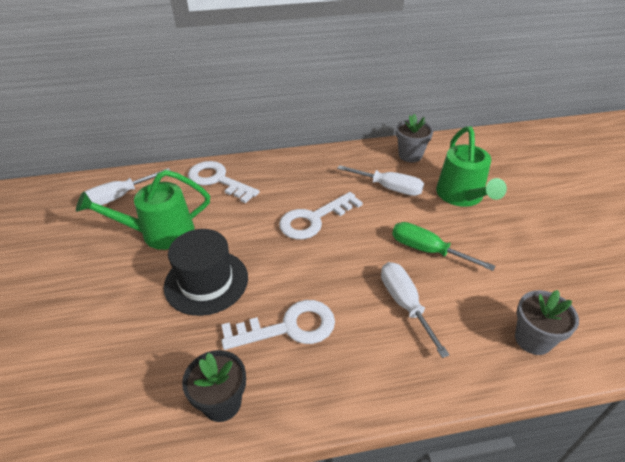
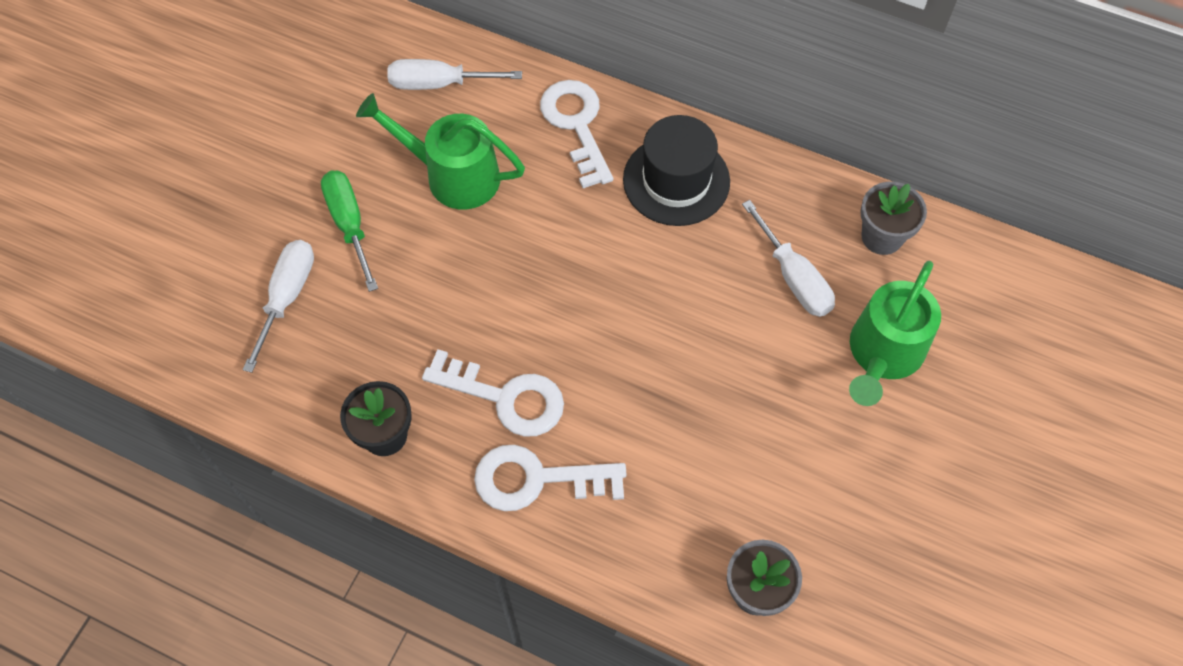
camera: 35 degrees right, 20 degrees up
black hat [164,229,248,316] -> black hat moved to [623,115,730,226]
white key [279,192,363,239] -> white key moved to [474,445,627,511]
white screwdriver [381,262,450,358] -> white screwdriver moved to [243,240,314,373]
green screwdriver [392,222,495,271] -> green screwdriver moved to [321,171,378,292]

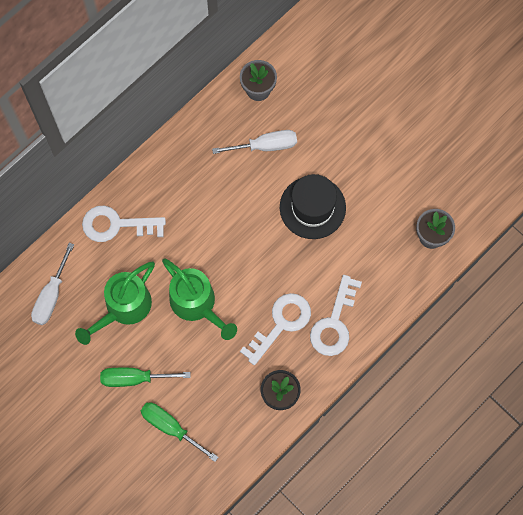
camera: 70 degrees left, 10 degrees up
white screwdriver [243,240,314,373] -> green screwdriver [141,403,219,462]
black hat [623,115,730,226] -> black hat moved to [280,174,346,239]
green watering can [849,261,941,406] -> green watering can moved to [162,259,237,340]

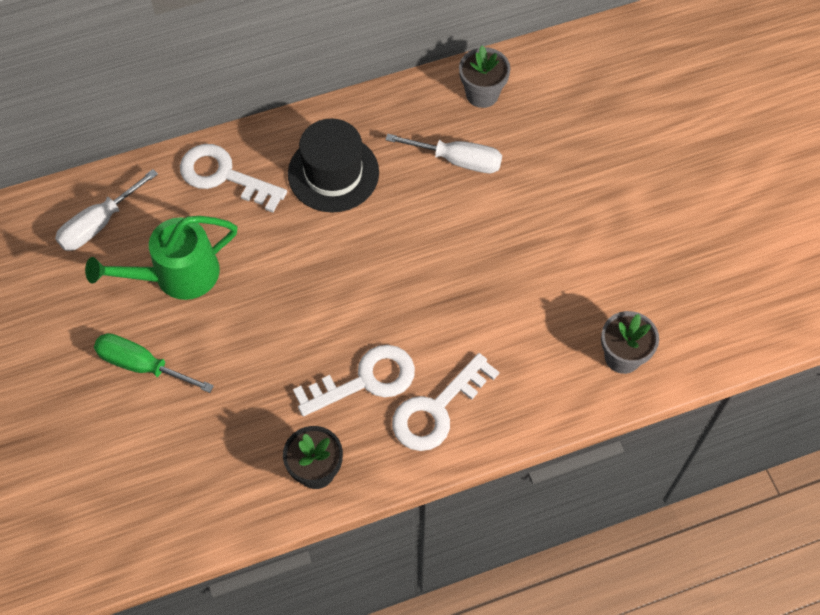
camera: 25 degrees right, 10 degrees down
green screwdriver [141,403,219,462] -> none
green watering can [162,259,237,340] -> none
black hat [280,174,346,239] -> black hat moved to [288,118,379,213]

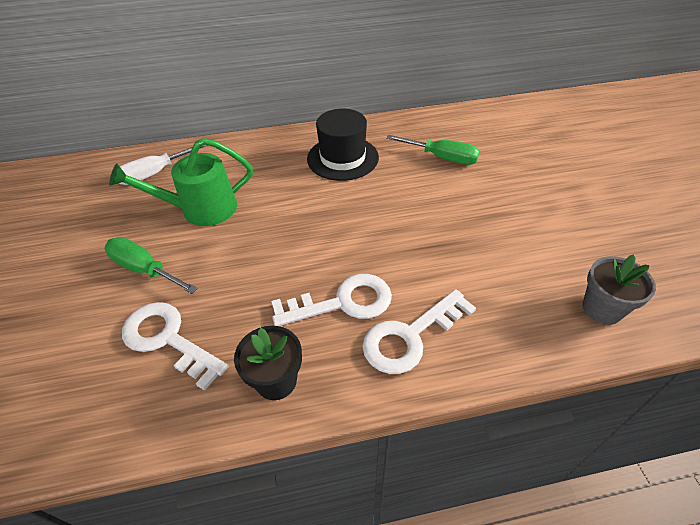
camera: 10 degrees right, 15 degrees down
white key [180,144,287,213] -> white key moved to [122,302,228,391]
white screwdriver [385,134,502,173] -> green screwdriver [386,135,480,165]
grey flower pot [459,46,510,108] -> none

